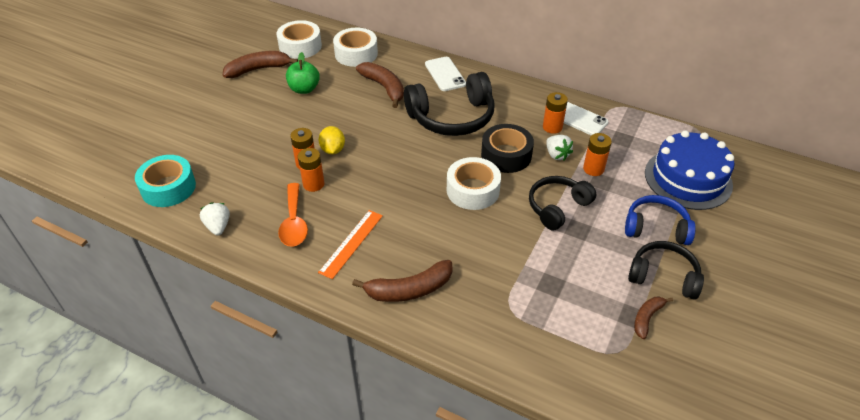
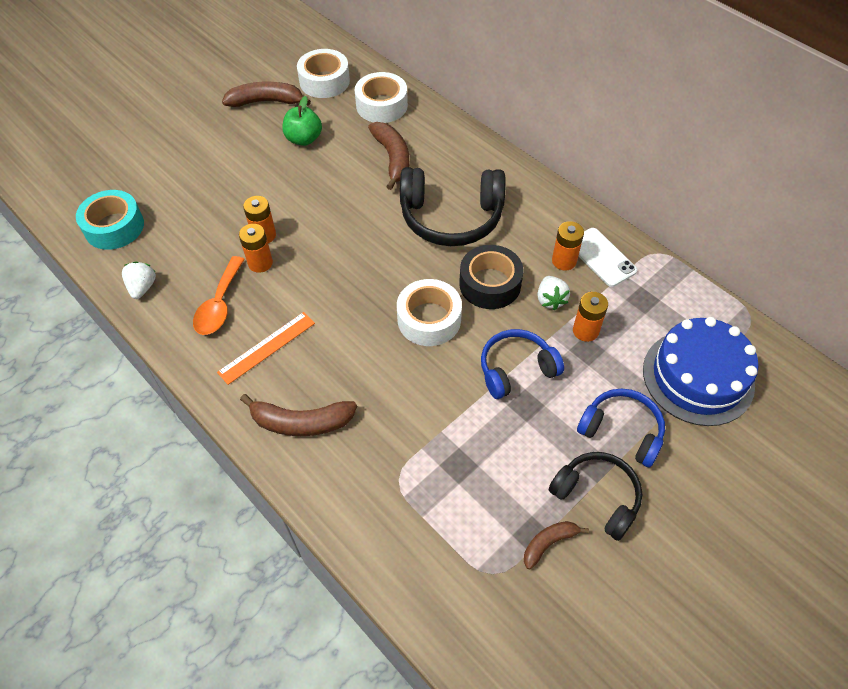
camera: 20 degrees right, 10 degrees up
yellow lemon [319,126,345,154] -> none
white phone [425,57,466,91] -> none
black headphones [529,176,596,230] -> blue headphones [481,329,564,399]

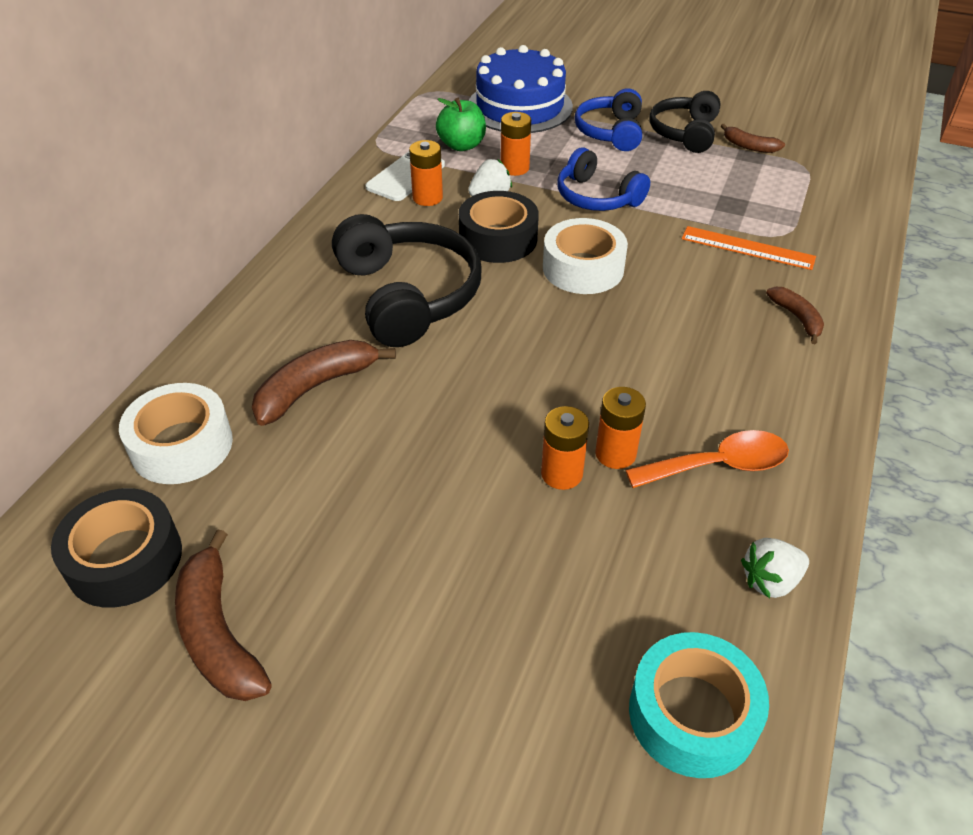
camera: 115 degrees left, 10 degrees down
orange ruler [217,312,315,385] -> orange ruler moved to [682,226,816,270]
brown banana [240,394,357,436] -> brown banana [766,287,824,344], size x0.58
green apple [282,96,322,146] -> green apple moved to [436,98,486,151]
white tape [297,49,350,98] -> black tape [51,488,182,608]

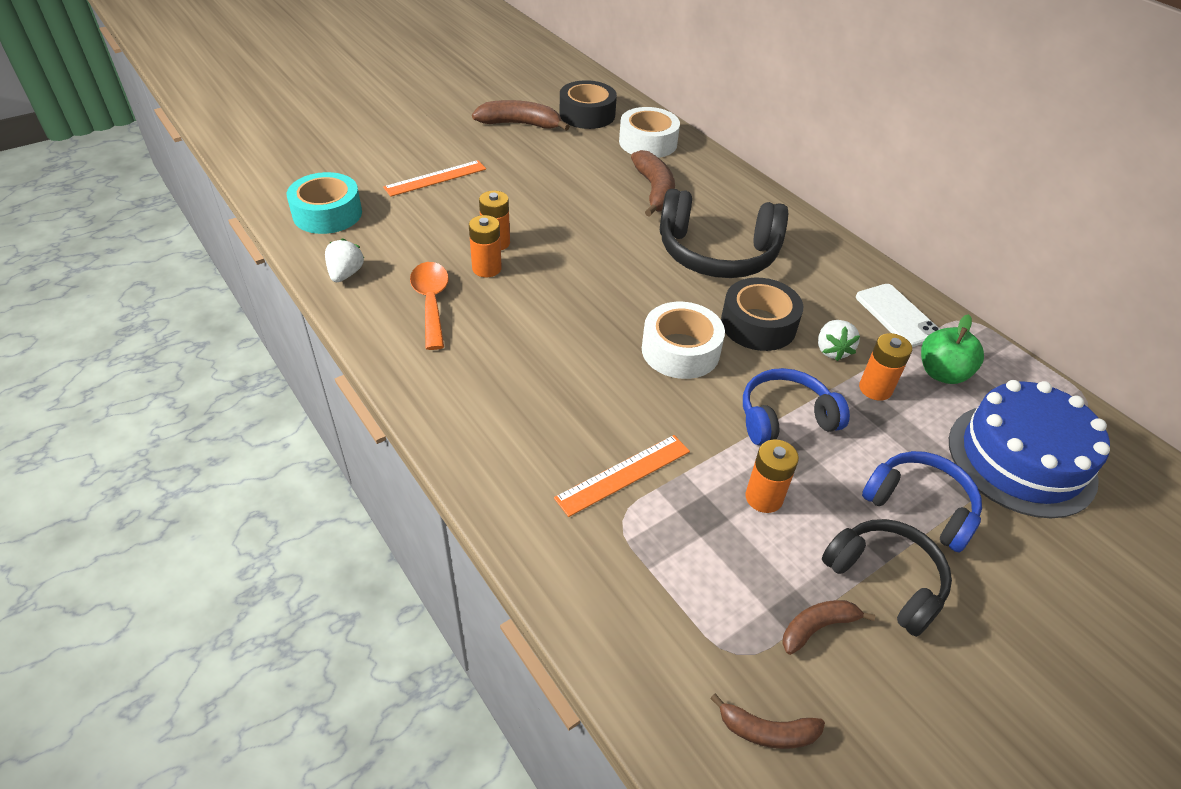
camera: 120 degrees right, 0 degrees up
orange battery [409,140,443,206] -> orange battery moved to [745,439,799,513]
orange spoon [625,430,789,488] -> orange spoon turned 150 degrees clockwise [410,262,449,350]
brown banana [766,287,824,344] -> brown banana moved to [710,694,825,749]
none -> orange ruler [383,160,486,197]

